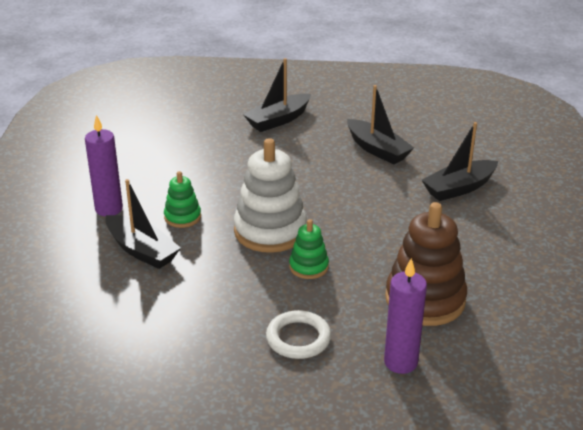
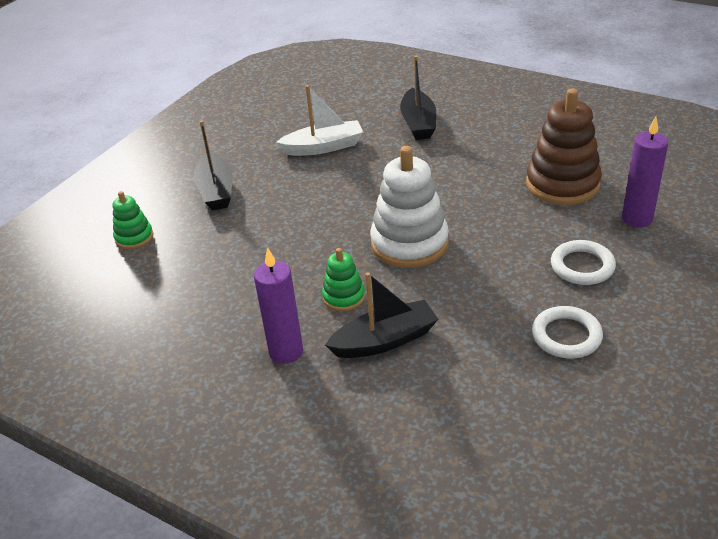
camera: 60 degrees left, 5 degrees up
green stacking toy [289,219,329,279] -> green stacking toy moved to [113,191,153,249]
black boat [347,85,414,164] -> white boat [276,85,363,156]
none -> white ring [532,306,603,358]

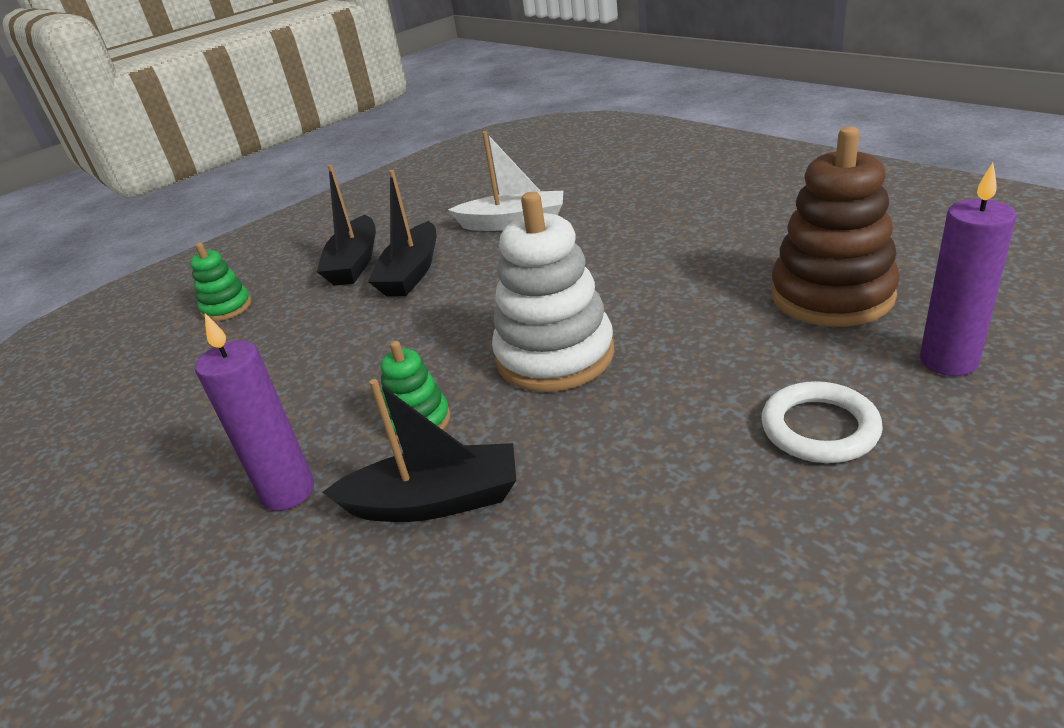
camera: 20 degrees right, 5 degrees down
black boat [400,56,436,140] -> black boat moved to [368,170,436,296]
white ring [532,306,603,358] -> none

